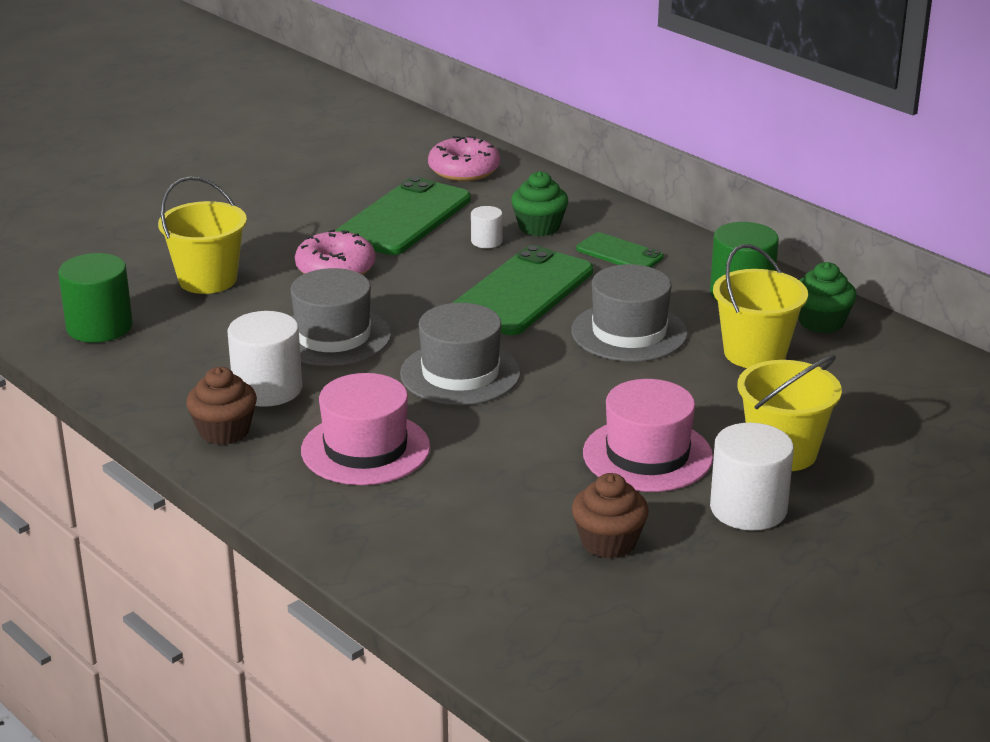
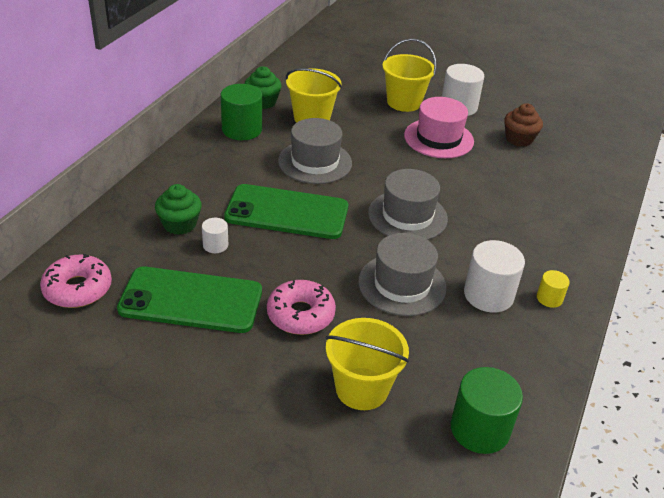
camera: 115 degrees left, 10 degrees up
brown cupcake [186,367,257,445] -> yellow cylinder [537,270,570,308]
pink hat [301,373,430,485] -> none
green phone [576,232,664,267] -> none

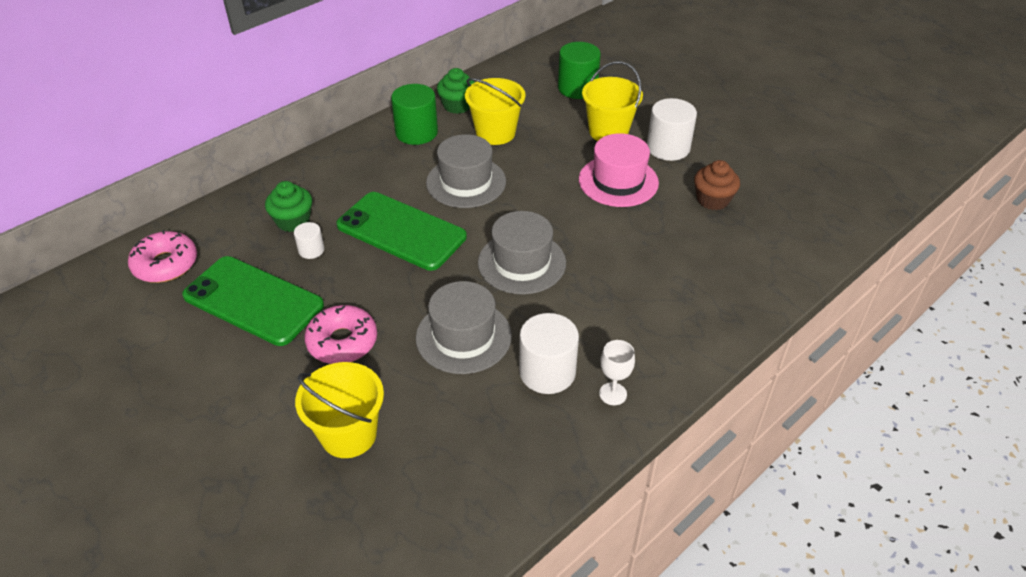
camera: 25 degrees right, 5 degrees up
green cylinder [451,367,523,454] -> green cylinder moved to [558,42,601,99]
yellow cylinder [537,270,570,308] -> white goblet [599,340,635,405]

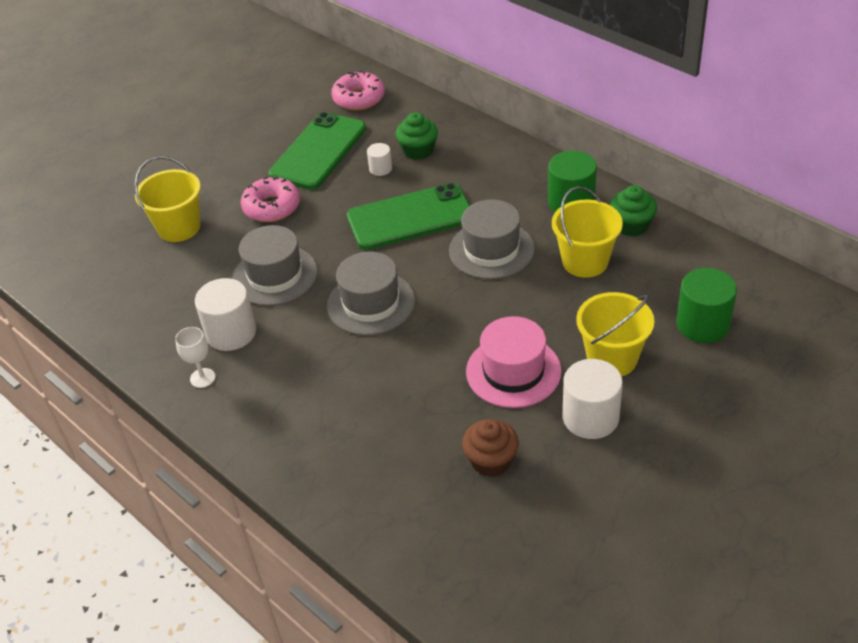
camera: 90 degrees right, 0 degrees up
green phone [336,192,467,271] -> green phone turned 45 degrees clockwise [347,183,470,250]

